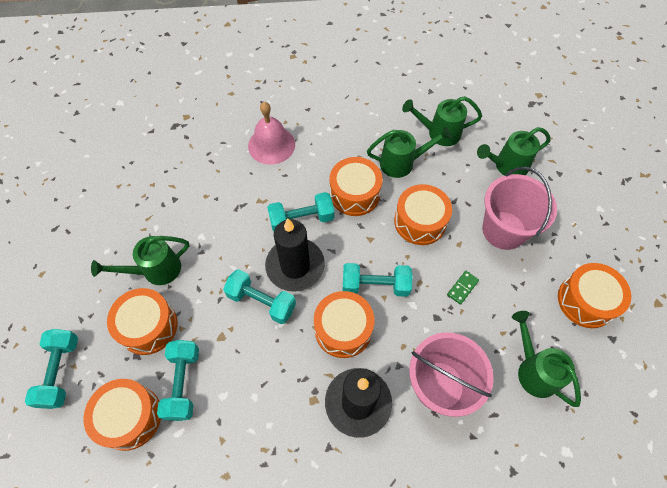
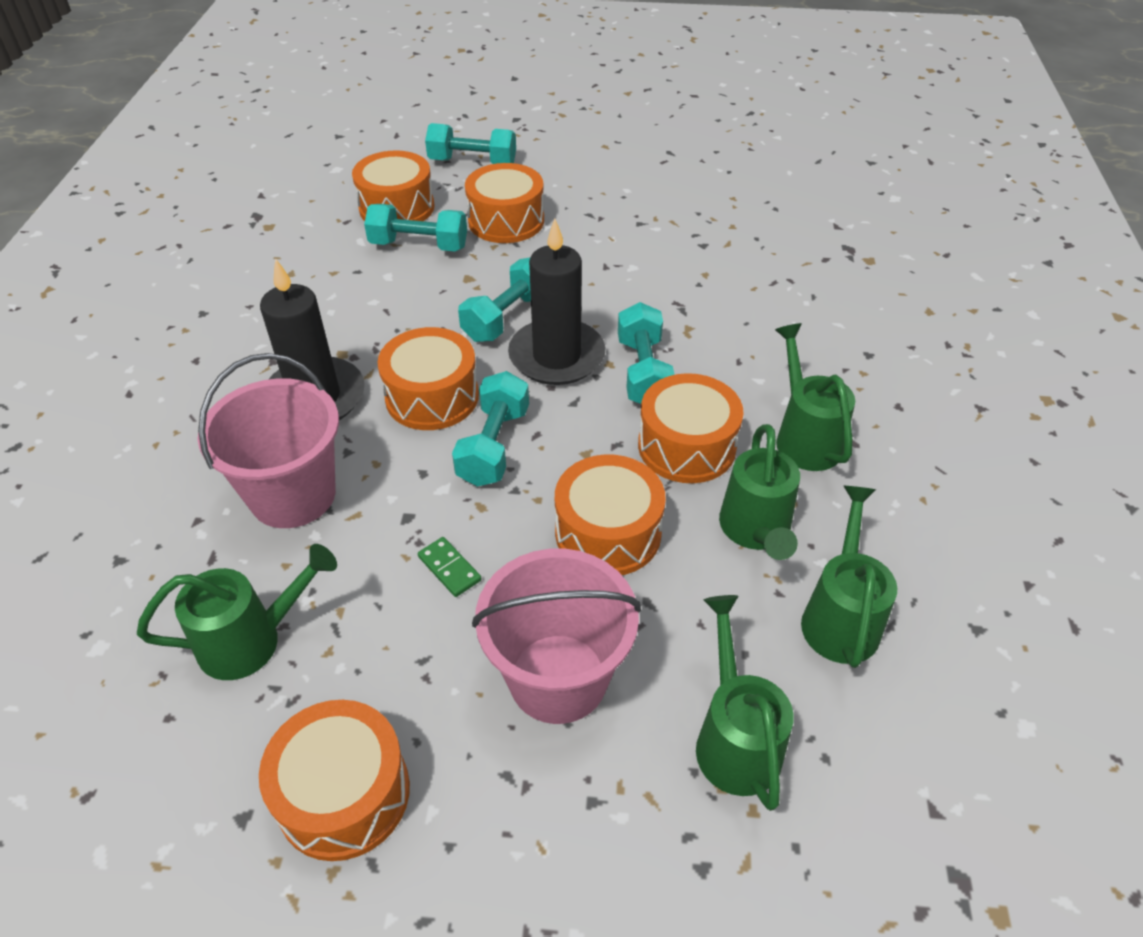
camera: 100 degrees right, 15 degrees down
green watering can [91,236,189,285] -> green watering can moved to [775,323,855,471]
pink bell [248,102,295,165] -> none

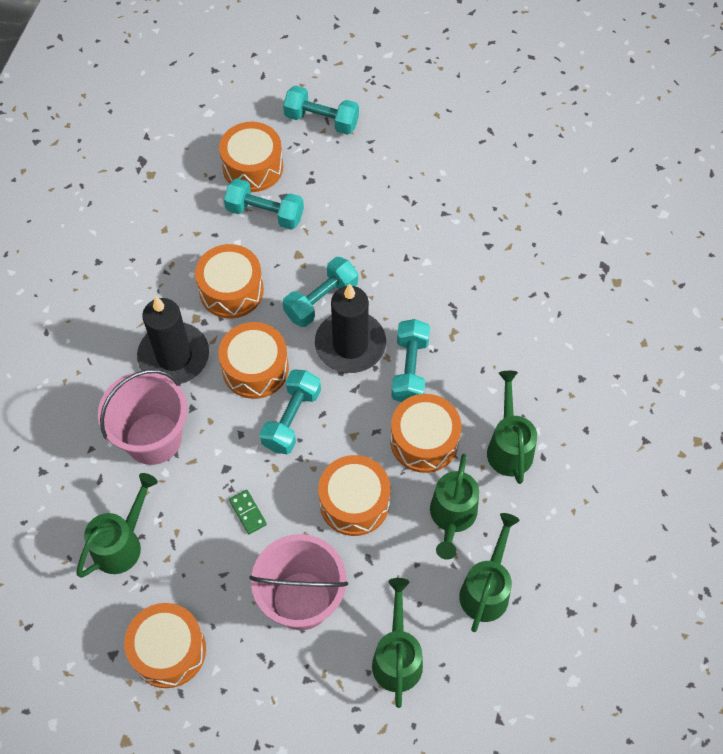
camera: 10 degrees right, 15 degrees up
green watering can [137,544,337,680] -> green watering can turned 45 degrees counterclockwise [76,473,158,577]
orange drum [465,163,544,243] -> orange drum moved to [195,244,264,318]

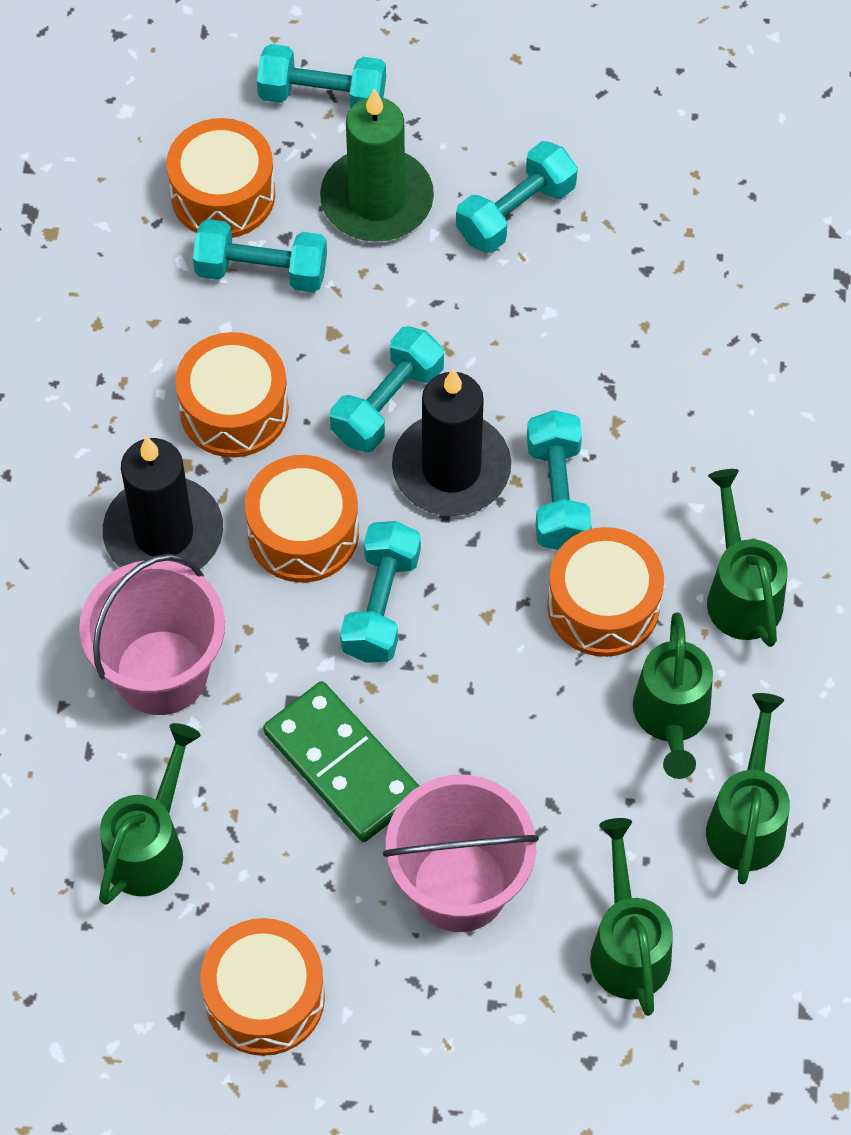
camera: 10 degrees left, 0 degrees up
green domino [229,490,267,534] -> green domino [263,681,419,842], size x2.29
orange drum [318,455,390,536] -> none
none -> green candle [320,89,434,242]
none -> turquoise dumbbell [456,141,578,253]

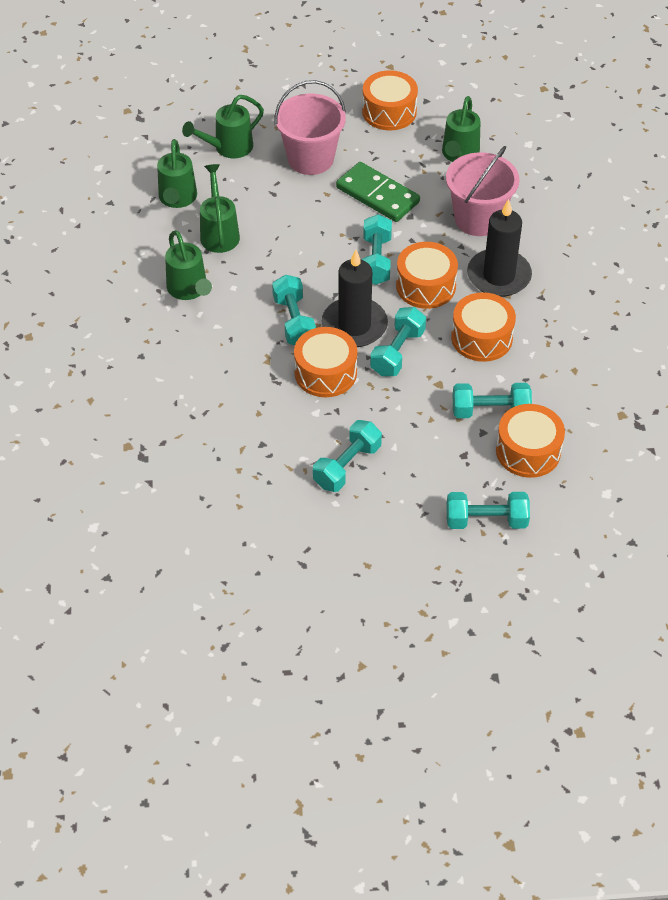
camera: 170 degrees right, 10 degrees down
green candle [320,89,434,242] -> none
orange drum [547,527,664,657] -> orange drum moved to [294,327,357,397]
green watering can [590,818,673,1016] -> green watering can turned 75 degrees clockwise [182,95,264,159]

